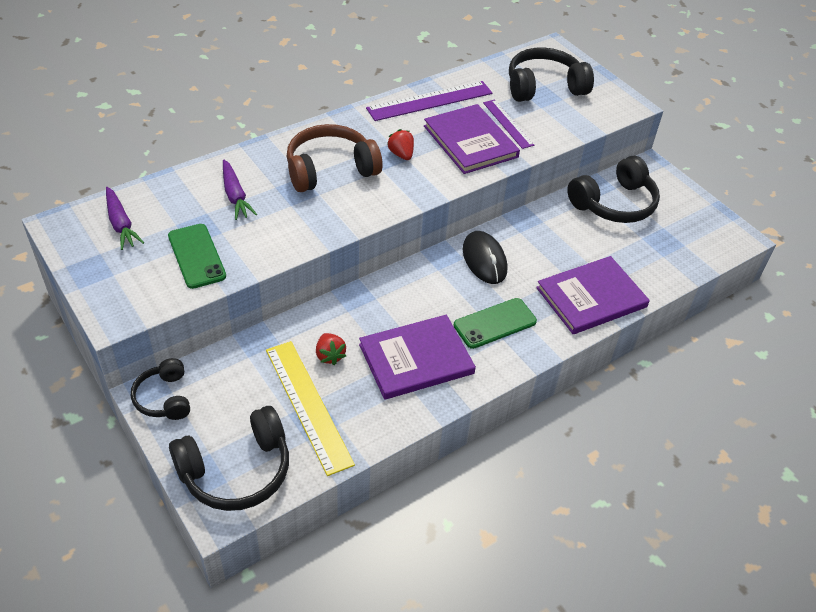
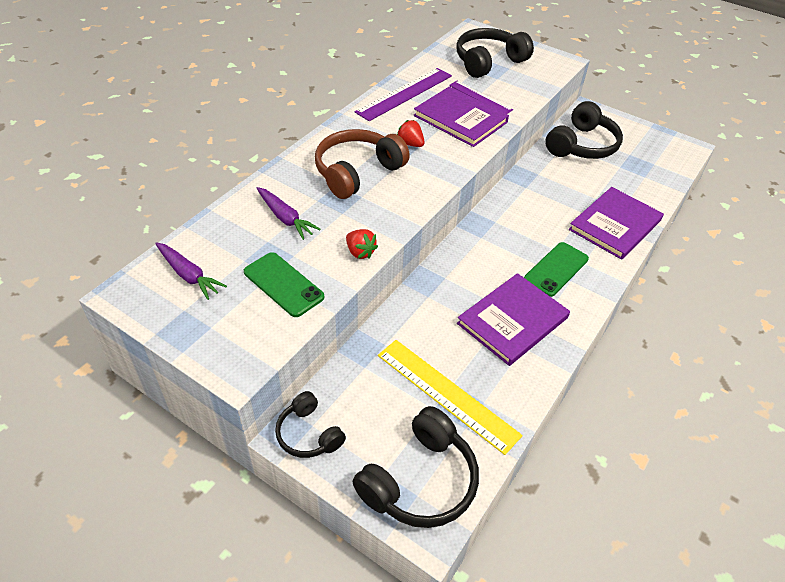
camera: 20 degrees left, 0 degrees up
red strawberry [316,333,346,365] -> red strawberry moved to [346,229,378,259]
black mouse [463,231,507,284] -> none

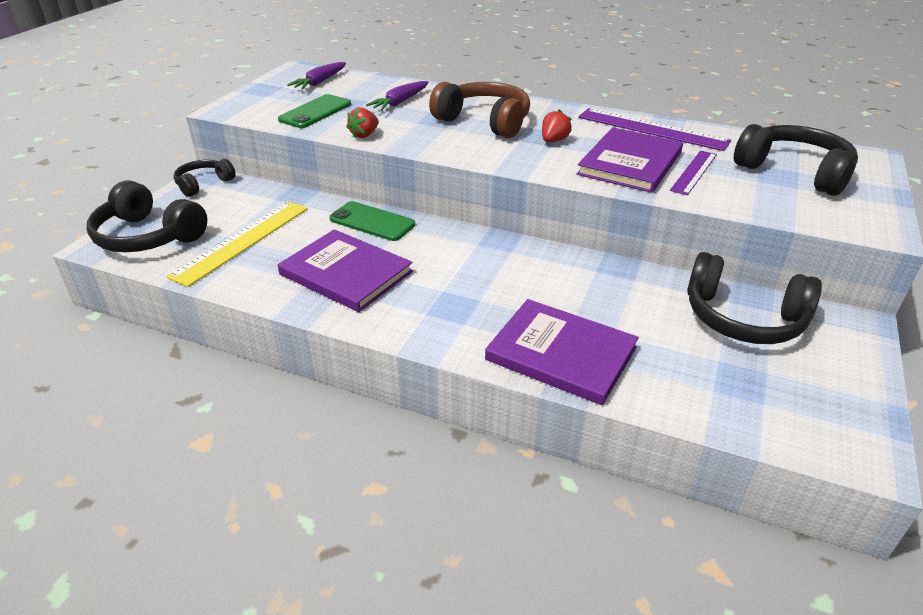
camera: 80 degrees right, 10 degrees down
green phone [524,242,589,297] -> green phone moved to [329,201,415,241]

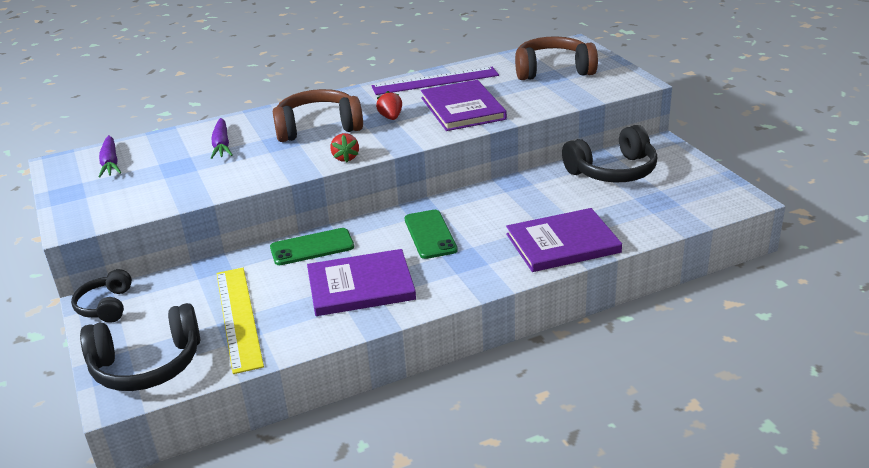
camera: 45 degrees left, 5 degrees down
green phone [278,94,351,128] -> green phone moved to [405,210,458,259]
red strawberry [346,107,379,138] -> red strawberry moved to [330,133,359,162]
purple ruler [670,150,717,195] -> none
black headphones [734,124,858,196] -> brown headphones [515,36,598,80]

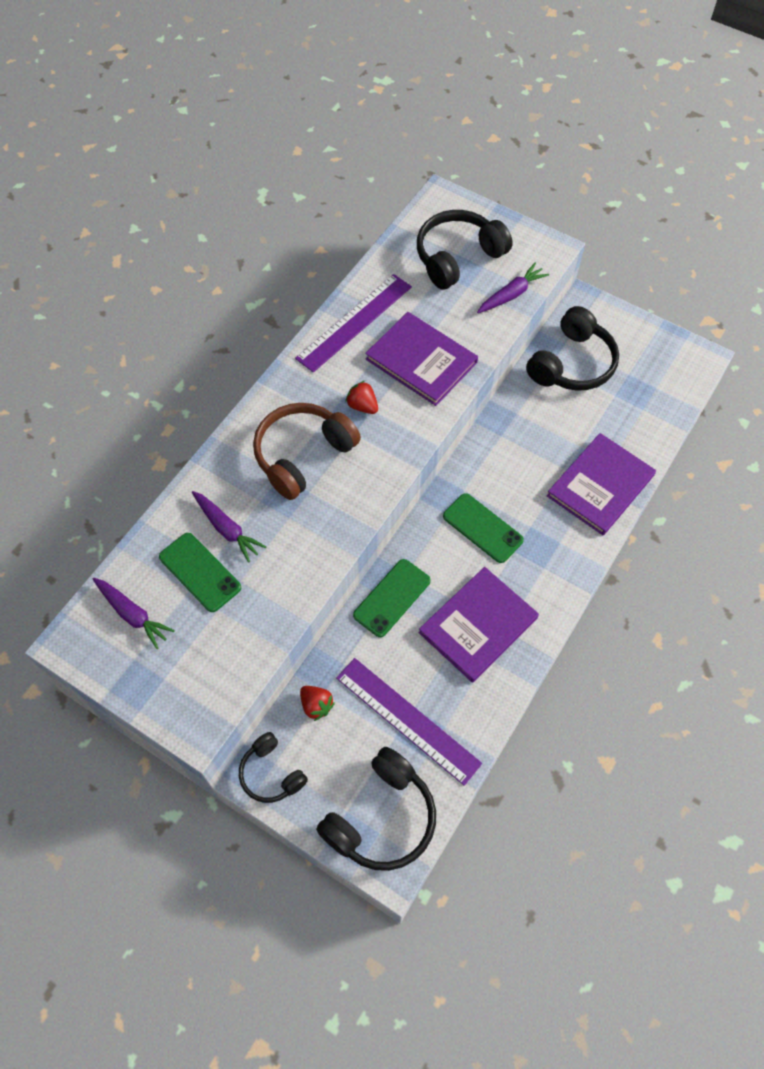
camera: 35 degrees left, 30 degrees up
yellow ruler [216,268,264,374] -> purple ruler [336,658,482,786]
red strawberry [330,133,359,162] -> red strawberry moved to [300,686,335,721]
brown headphones [515,36,598,80] -> black headphones [417,210,512,290]
none -> green phone [159,533,241,612]
none -> purple carrot [477,263,549,313]

